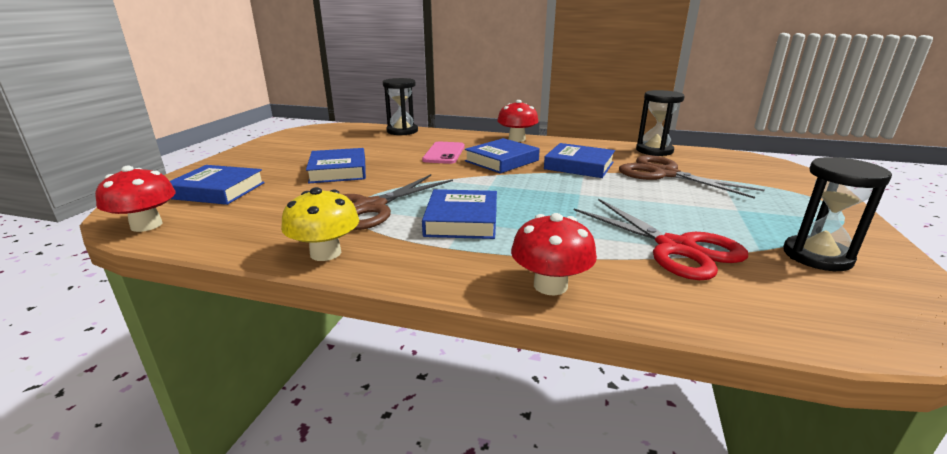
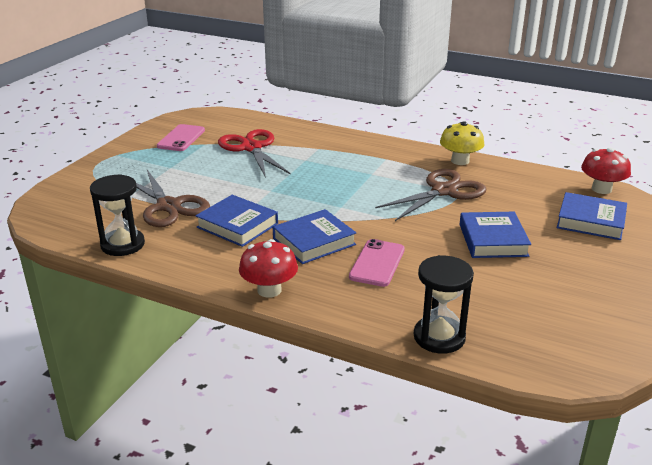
camera: 170 degrees left, 5 degrees up
blue book [422,189,497,239] -> none
red mushroom [511,213,597,295] -> none
black hourglass [783,157,892,271] -> pink phone [157,124,205,151]

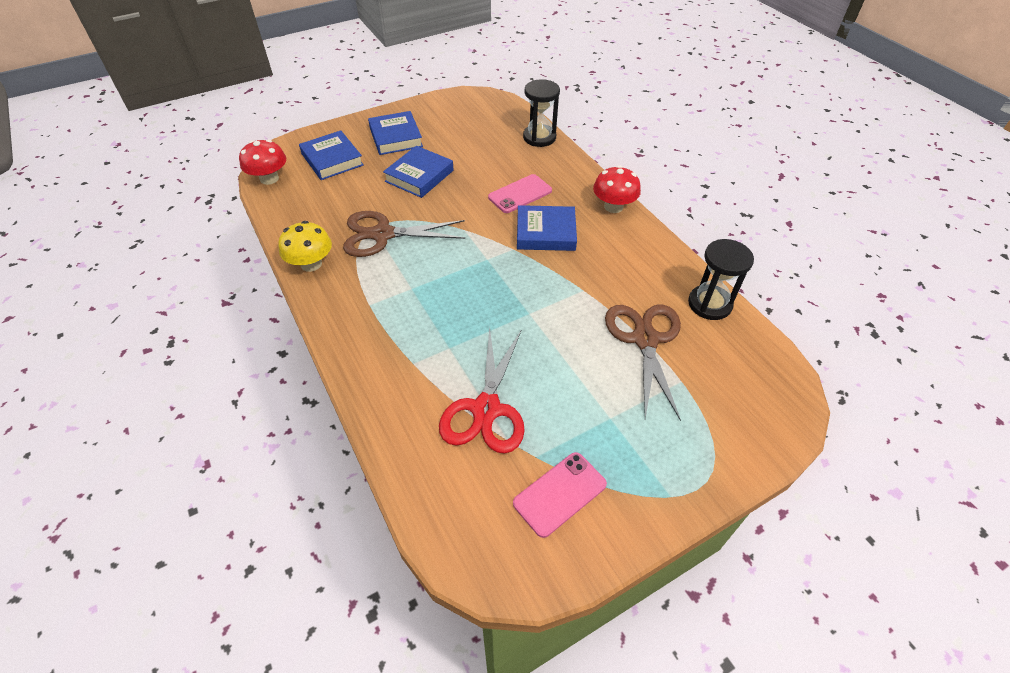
camera: 145 degrees left, 20 degrees up
blue book [195,195,278,247] -> blue book moved to [368,111,423,155]

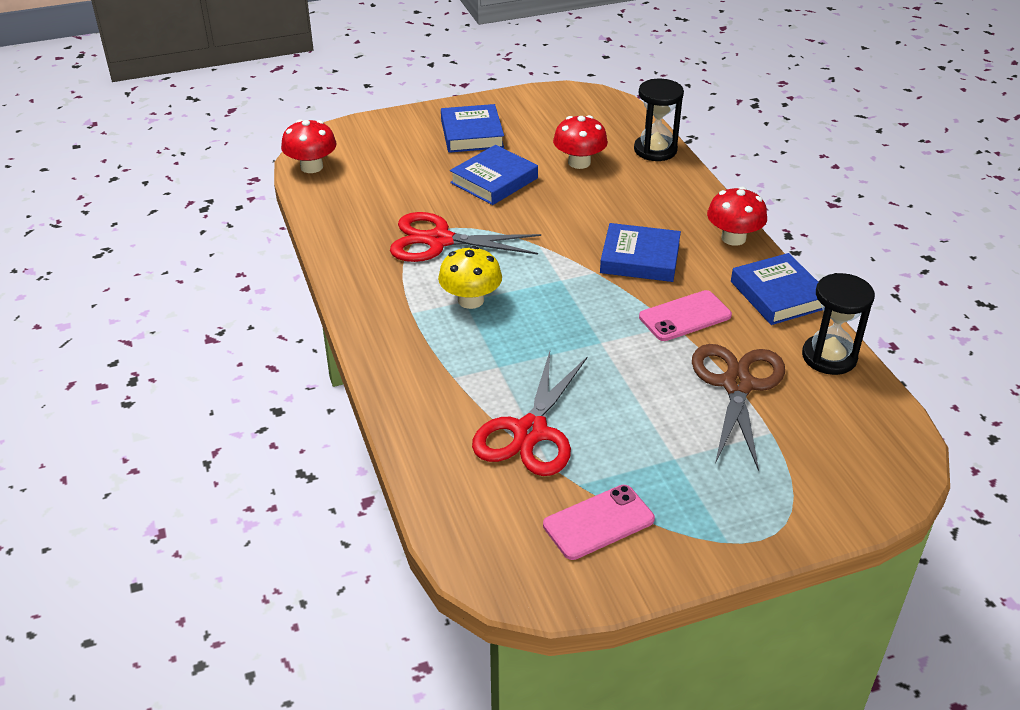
camera: 10 degrees right, 10 degrees down
yellow mushroom [278,221,332,272] -> yellow mushroom moved to [438,246,502,309]
blue book [299,131,364,180] -> blue book moved to [731,253,823,325]
brown scissors [343,211,465,257] -> red scissors [390,212,541,262]
pink phone [488,174,552,213] -> pink phone moved to [639,290,732,341]
none -> red mushroom [553,115,608,169]

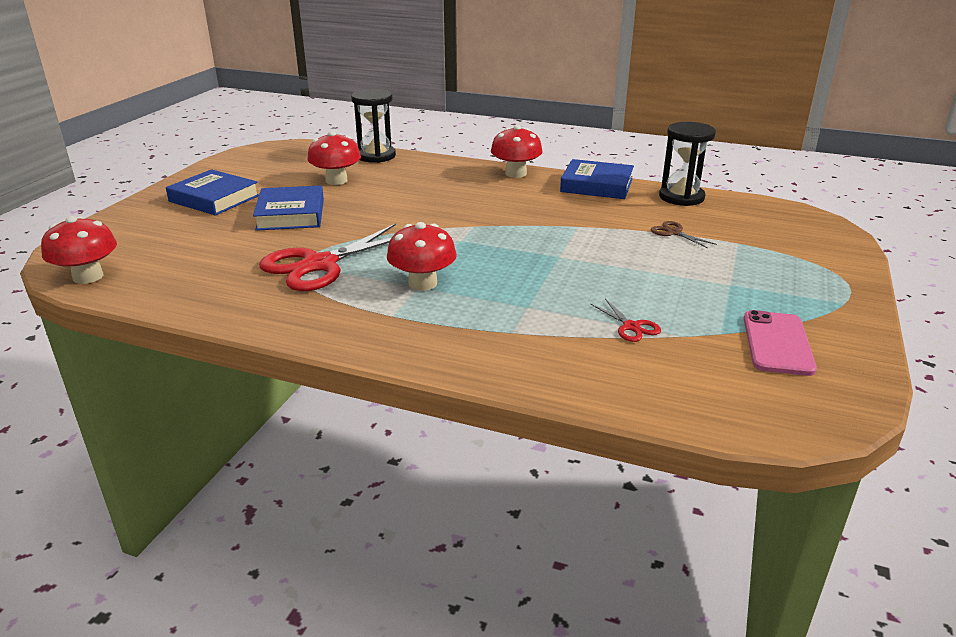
camera: 50 degrees left, 10 degrees down
yellow mushroom [438,246,502,309] -> red mushroom [387,222,457,291]
red scissors [472,351,588,476] -> red scissors [591,299,661,342], size x0.43
blue book [600,223,681,282] -> none
pink phone [639,290,732,341] -> none
brown scissors [692,344,785,471] -> brown scissors [650,221,717,249], size x0.43

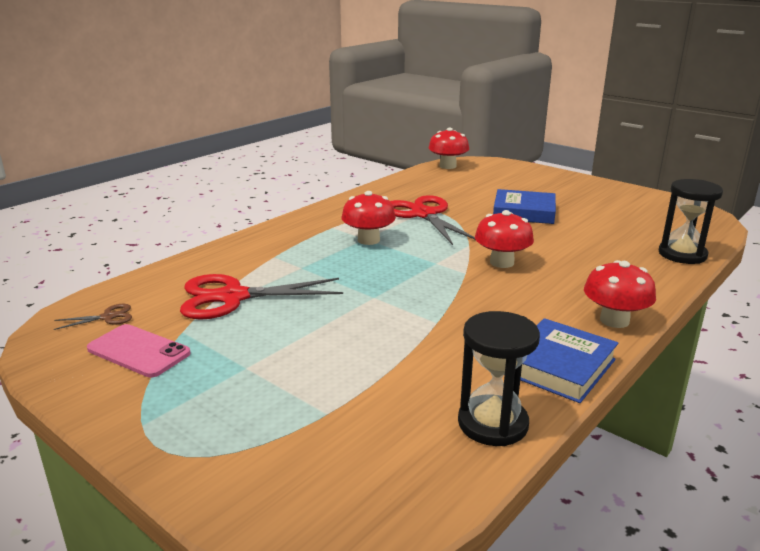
camera: 110 degrees right, 5 degrees down
blue book [166,169,259,215] -> none
red mushroom [307,131,361,185] -> red mushroom moved to [475,210,534,268]
red scissors [591,299,661,342] -> red scissors [180,274,343,320], size x2.32
brown scissors [650,221,717,249] -> brown scissors moved to [54,304,132,330]

